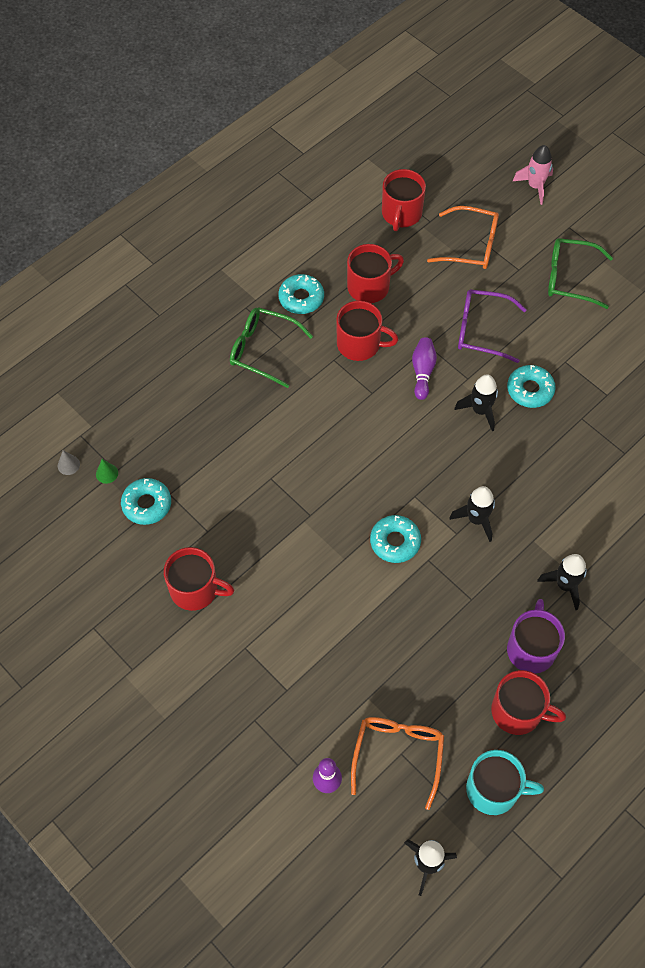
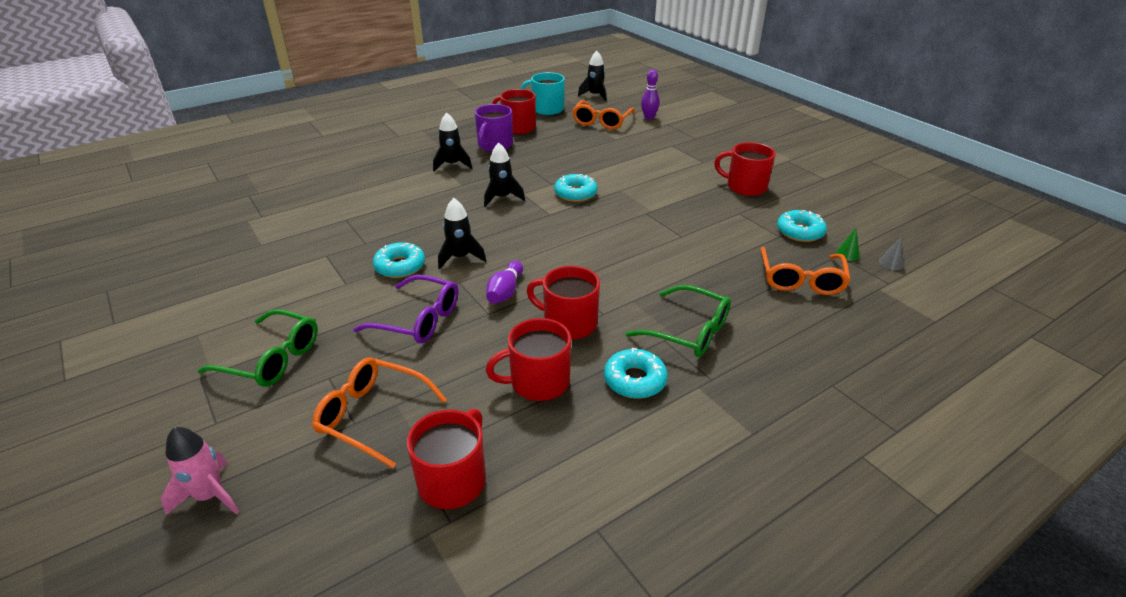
camera: 170 degrees left, 25 degrees down
none -> orange glasses [761,247,851,295]

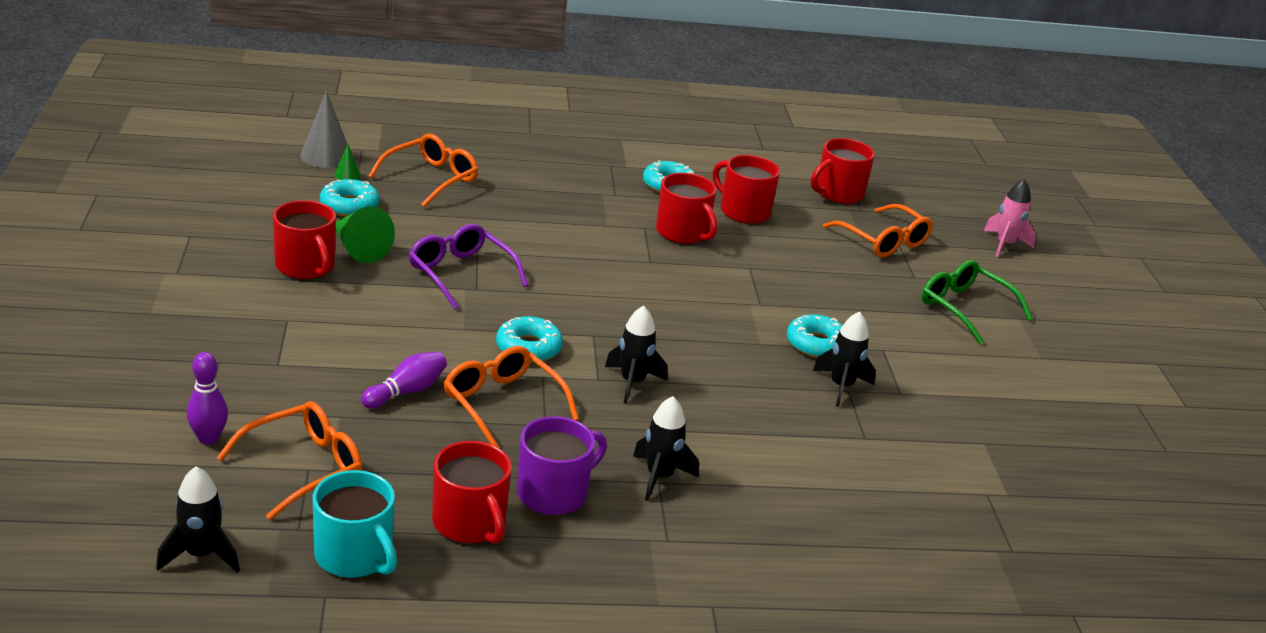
camera: 155 degrees left, 5 degrees down
purple glasses [353,275,458,343] -> purple glasses moved to [409,224,528,310]
black rocket [438,198,486,269] -> black rocket moved to [813,311,876,407]
red mug [485,318,571,401] -> red mug turned 150 degrees counterclockwise [713,155,780,224]
purple bowling pin [486,261,523,304] -> purple bowling pin moved to [361,351,447,409]
green glasses [625,285,731,357] -> none
grey cone [879,237,904,270] -> grey cone [300,91,347,168], size x2.02
none -> green cone [336,206,395,263]
none -> orange glasses [444,346,579,448]

